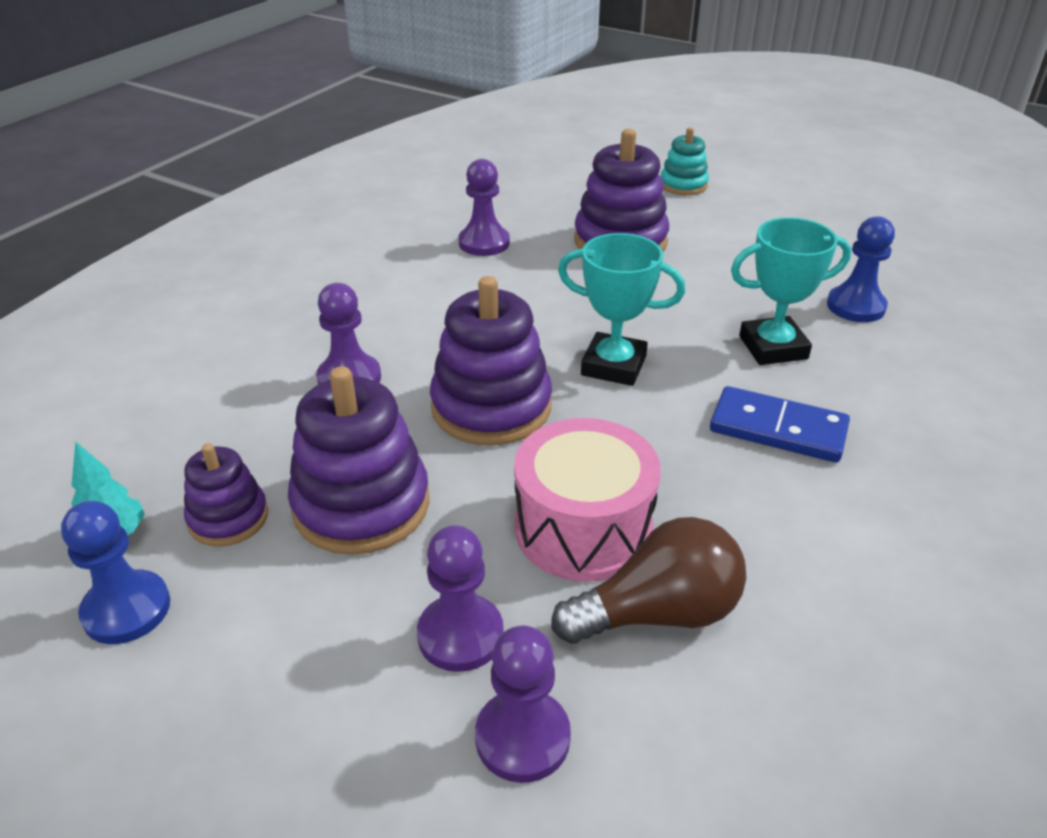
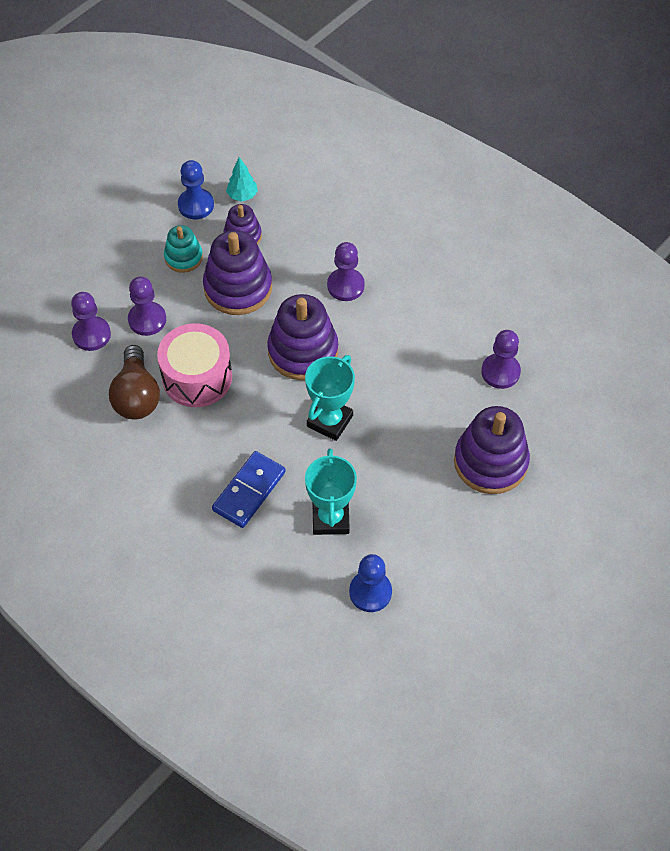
camera: 100 degrees right, 20 degrees up
turquoise stacking toy [661,128,709,195] -> turquoise stacking toy moved to [164,225,203,273]

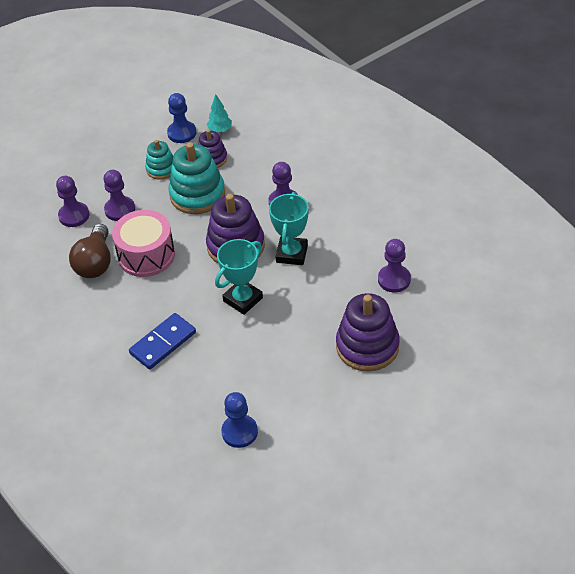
camera: 15 degrees right, 10 degrees down
purple stacking toy [203,230,272,315] -> turquoise stacking toy [168,142,225,214]
turquoise trophy [305,448,357,535] -> turquoise trophy moved to [269,192,309,265]

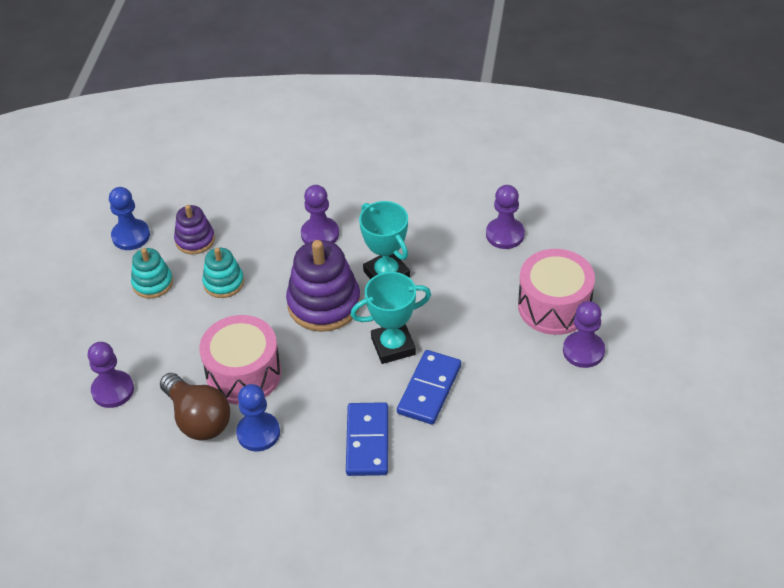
camera: 45 degrees left, 0 degrees up
purple pawn [104,170,135,221] -> purple pawn moved to [563,301,605,368]
turquoise stacking toy [168,142,225,214] -> turquoise stacking toy [202,248,244,298], size x0.57
turquoise tree [207,94,232,132] -> none
turquoise trophy [215,239,263,315] -> turquoise trophy turned 75 degrees clockwise [351,272,431,364]
blue pawn [221,392,258,448] -> blue pawn moved to [236,384,280,451]
purple stacking toy [336,293,400,371] -> pink drum [518,249,595,335]
none -> blue domino [397,350,461,425]

